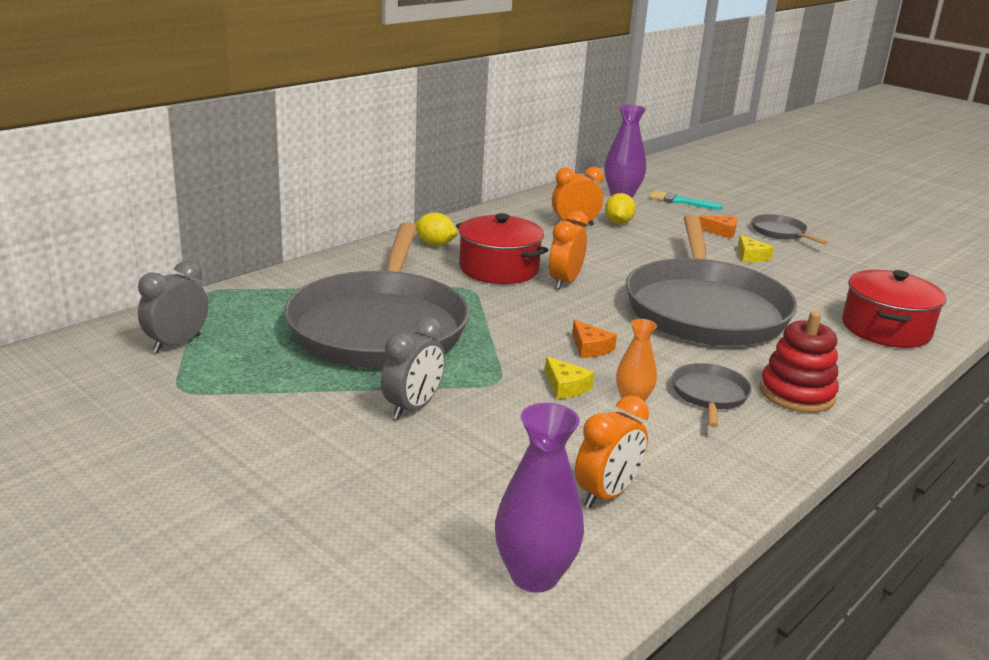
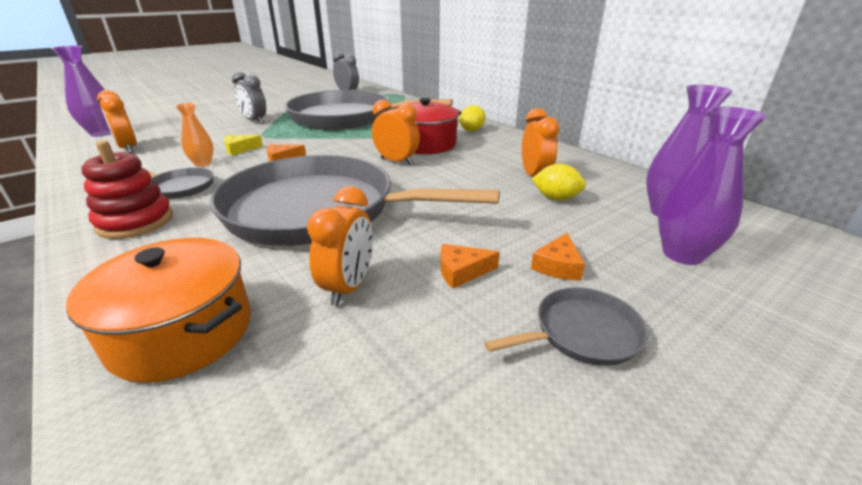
camera: 100 degrees right, 5 degrees up
turquoise brush [649,190,723,210] -> purple vase [658,106,766,265]
yellow cheese [738,235,774,262] -> orange cheese [440,244,500,289]
red pot [842,270,946,348] -> orange pot [66,238,251,383]
none -> orange clock [307,186,373,306]

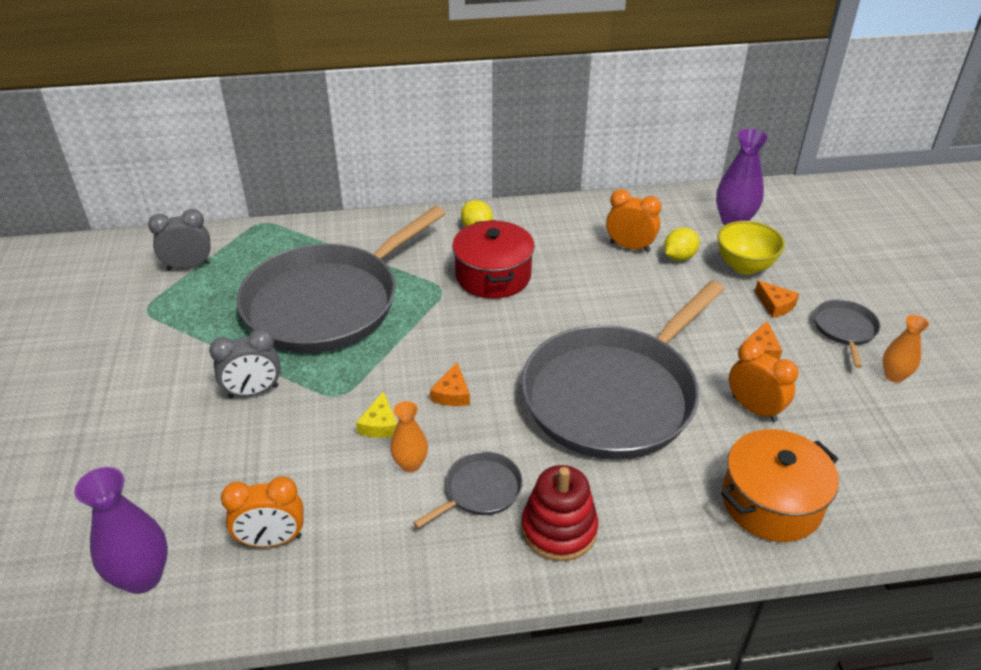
camera: 60 degrees left, 10 degrees up
orange clock [372,100,420,165] -> none
purple vase [658,106,766,265] -> none
none -> yellow bowl [717,221,785,275]
none -> orange vase [882,315,929,383]

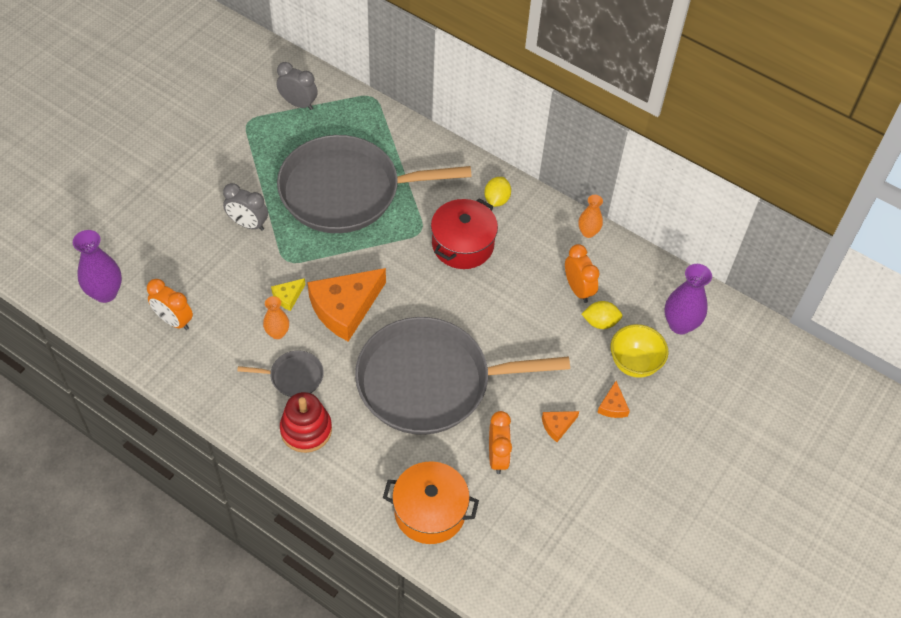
camera: 40 degrees right, 15 degrees up
orange cheese [430,362,470,406] -> orange cheese [307,268,386,342], size x2.28
grey pan [814,300,881,368] -> none
orange vase [882,315,929,383] -> orange vase moved to [578,195,603,238]

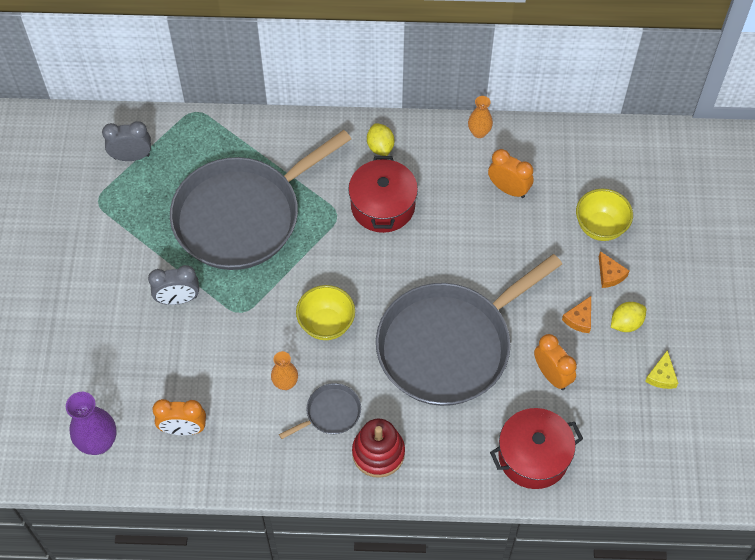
camera: 30 degrees left, 5 degrees up
yellow cheese [271,278,306,311] -> yellow cheese moved to [645,350,678,389]
orange cheese [307,268,386,342] -> yellow bowl [296,285,355,340]
orange pot [383,461,479,544] -> red pot [490,408,583,489]
yellow lemon [582,301,622,329] -> yellow lemon moved to [611,302,646,332]
purple vase [665,264,712,334] -> none

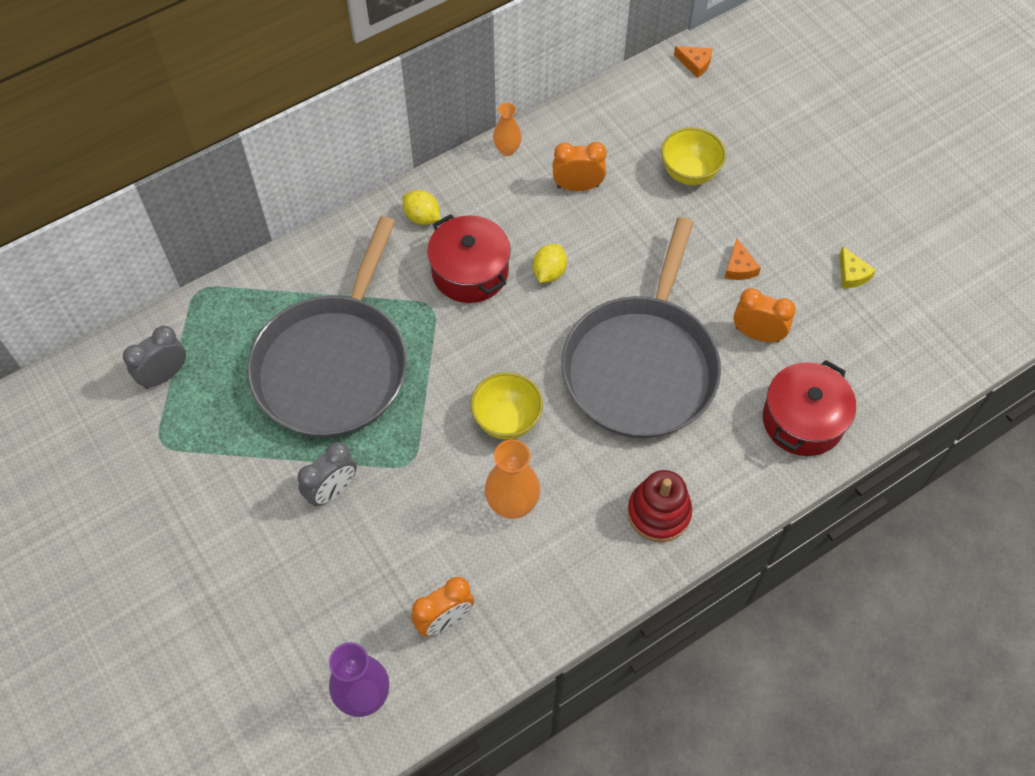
camera: 35 degrees left, 0 degrees up
orange vase [271,351,298,390] -> orange vase [485,439,540,519], size x1.63
grey pan [279,383,361,439] -> none
orange cheese [599,251,629,288] -> orange cheese moved to [674,46,713,78]
yellow lemon [611,302,646,332] -> yellow lemon moved to [533,244,567,283]

